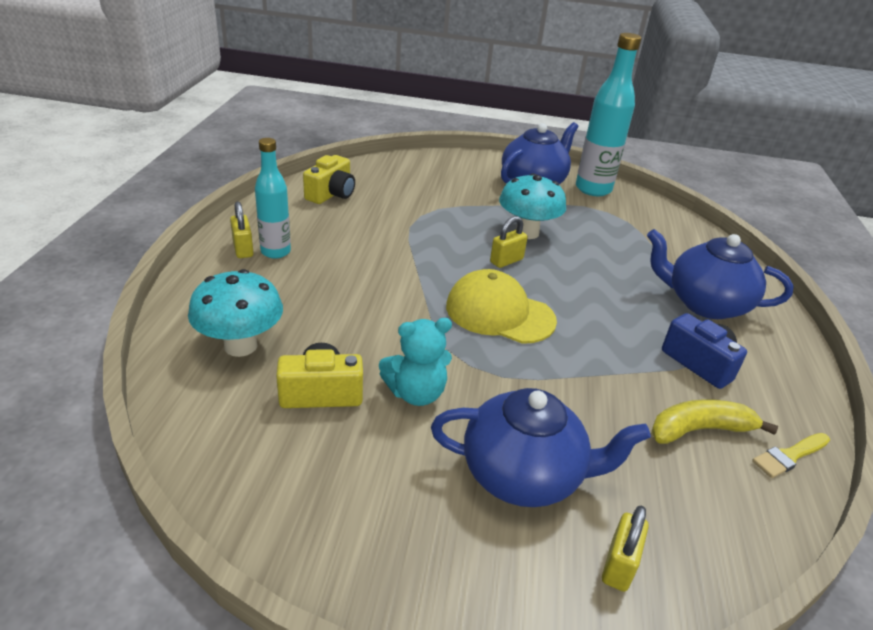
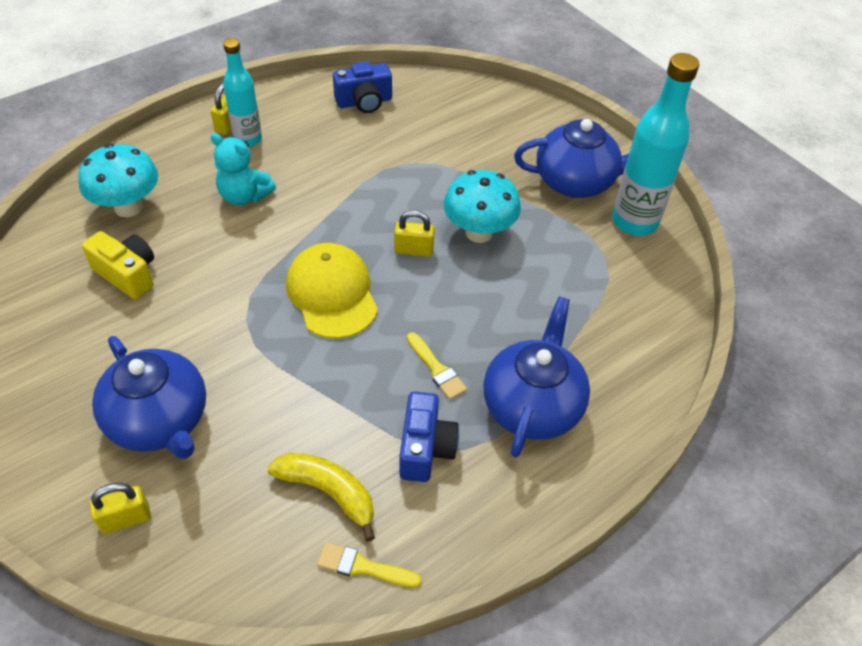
camera: 45 degrees right, 15 degrees up
yellow camera [303,155,355,204] -> blue camera [333,62,392,113]
turquoise teddy bear [379,318,452,406] -> turquoise teddy bear moved to [210,133,276,205]
blue teapot [647,229,794,319] -> blue teapot turned 45 degrees clockwise [483,297,590,458]
none -> yellow brush [407,332,467,400]

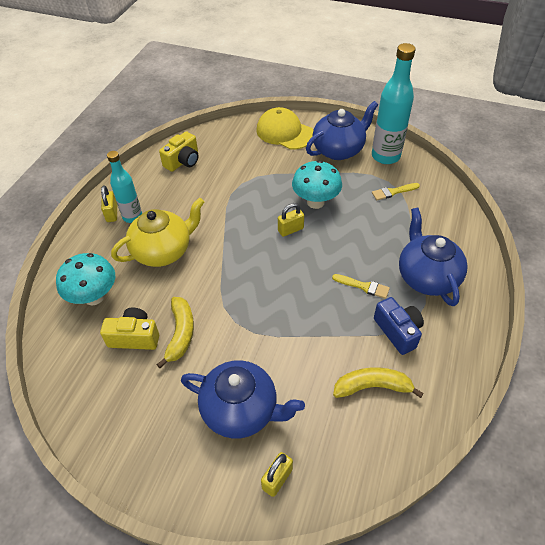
camera: 30 degrees left, 0 degrees up
turquoise teddy bear [210,133,276,205] -> yellow teapot [111,198,204,267]
yellow cap [286,243,378,339] -> yellow cap moved to [257,107,313,150]
yellow brush [317,542,422,588] -> yellow brush moved to [372,183,420,200]
blue camera [333,62,392,113] -> yellow camera [159,131,199,172]
none -> yellow banana [156,297,194,368]

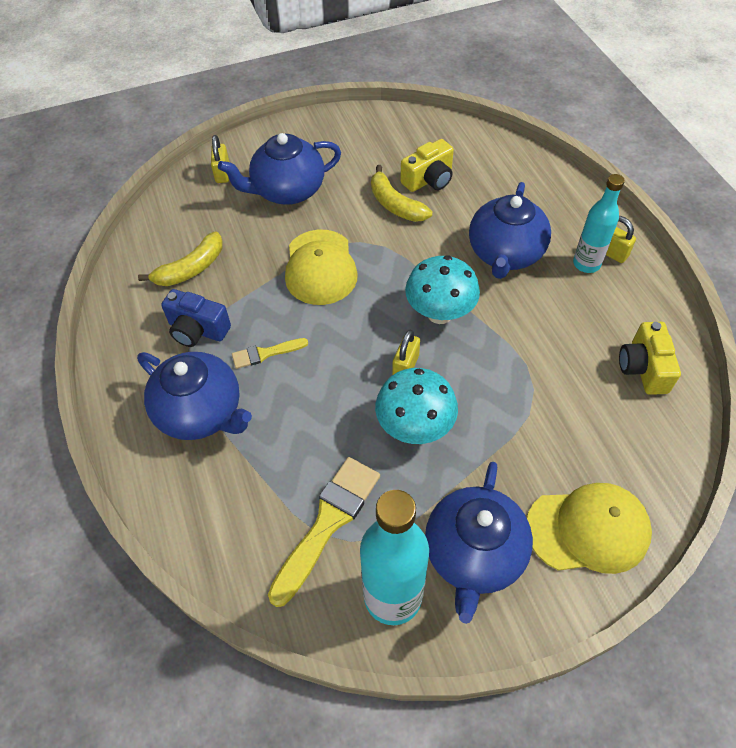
camera: 140 degrees right, 5 degrees up
turquoise mushroom [56,253,115,305] -> turquoise mushroom moved to [405,255,480,324]
yellow teapot [111,198,204,267] -> blue teapot [469,182,551,279]
yellow brush [372,183,420,200] -> yellow brush [268,457,380,607], size x1.86
none -> yellow cap [285,230,358,305]

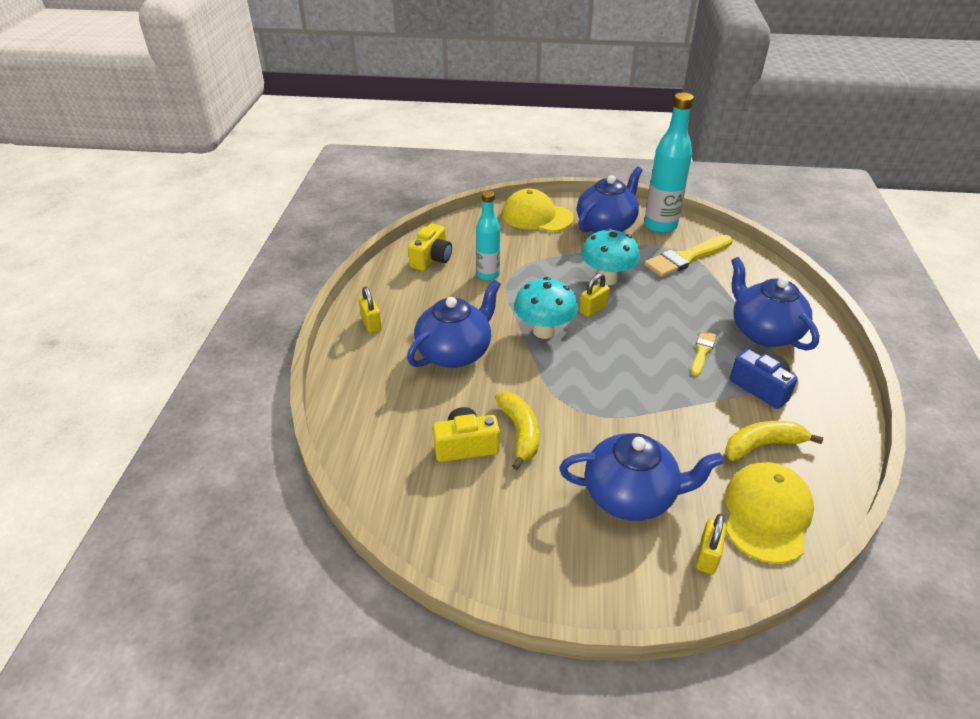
camera: 155 degrees left, 15 degrees down
yellow brush [232,338,308,369] -> yellow brush turned 75 degrees counterclockwise [691,331,716,376]
yellow cap [285,230,358,305] -> yellow cap moved to [725,462,814,564]
turquoise bottle [573,174,625,273] -> turquoise bottle moved to [476,191,500,281]

